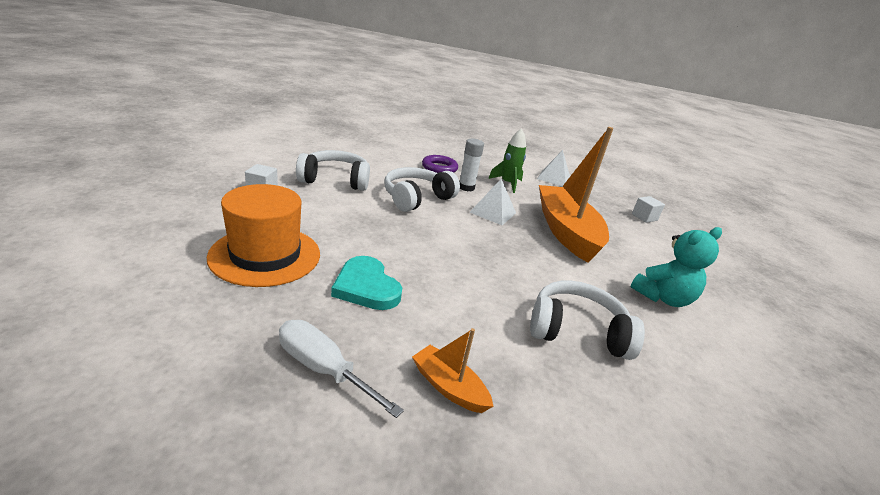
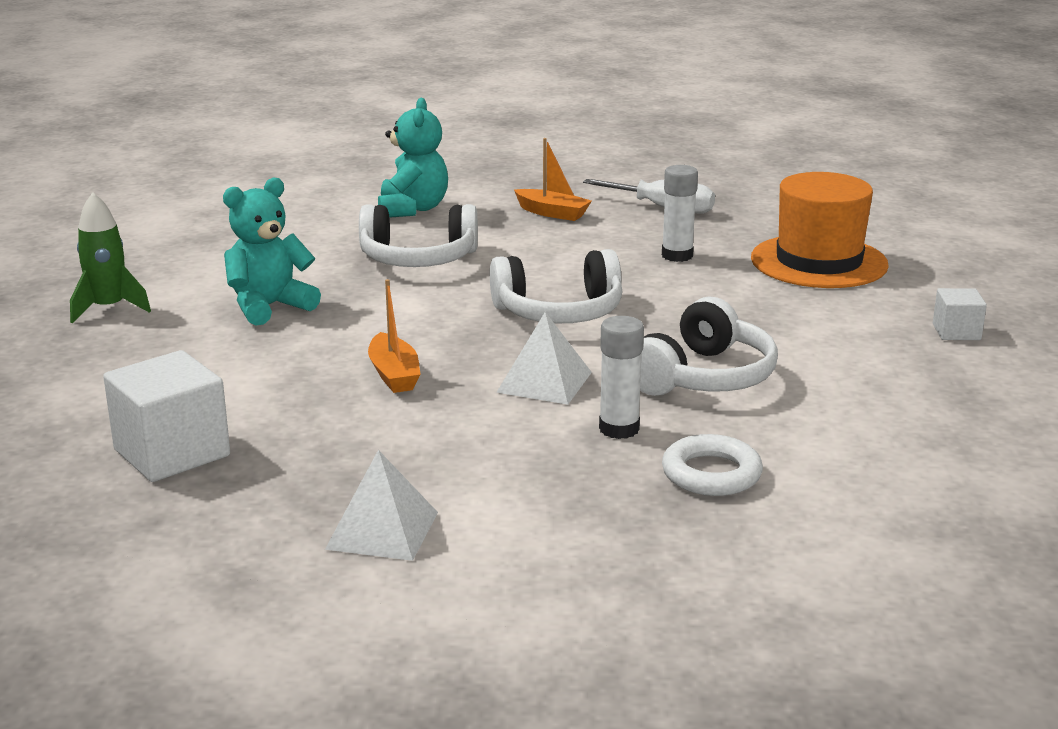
camera: 175 degrees right, 5 degrees down
white headphones [296,150,370,191] -> white headphones moved to [490,249,622,323]
turquoise heart [331,256,402,310] -> white glue stick [662,165,698,262]
purple ring [422,155,458,173] -> white ring [662,434,763,496]
green rocket [488,128,526,193] -> green rocket moved to [70,192,151,323]
orange boat [539,127,613,263] -> orange boat [368,279,421,393], size x0.44
white cube [632,196,665,223] -> white cube [103,350,230,482], size x1.86
none -> turquoise teddy bear [378,98,448,218]

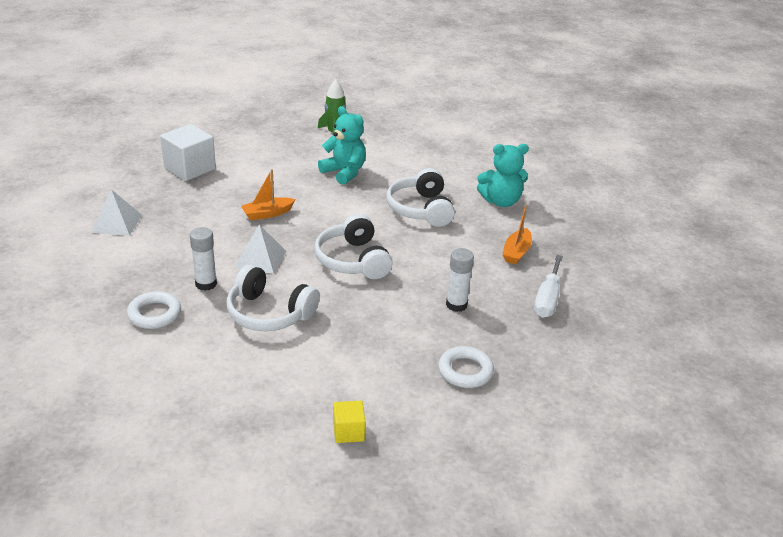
camera: 80 degrees right, 10 degrees up
orange hat [751,172,889,288] -> white ring [438,346,494,388]
white cube [933,288,987,340] -> yellow cube [333,401,365,443]

